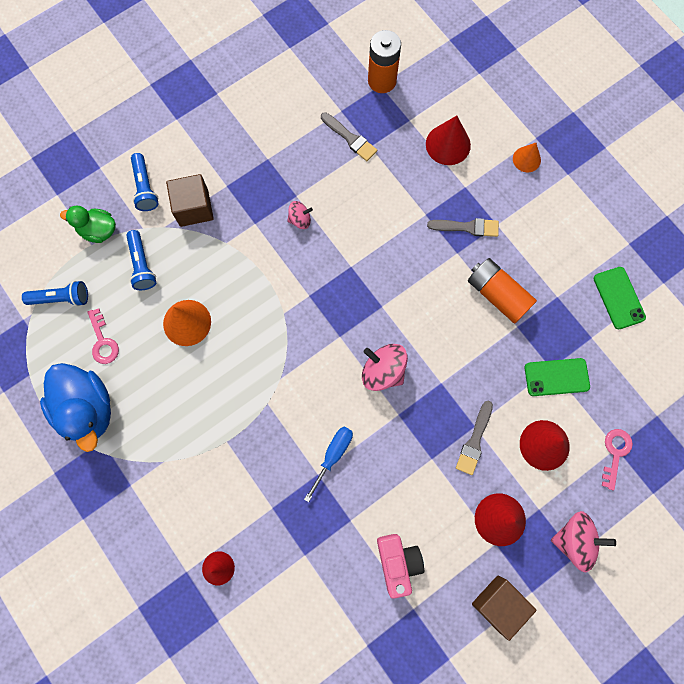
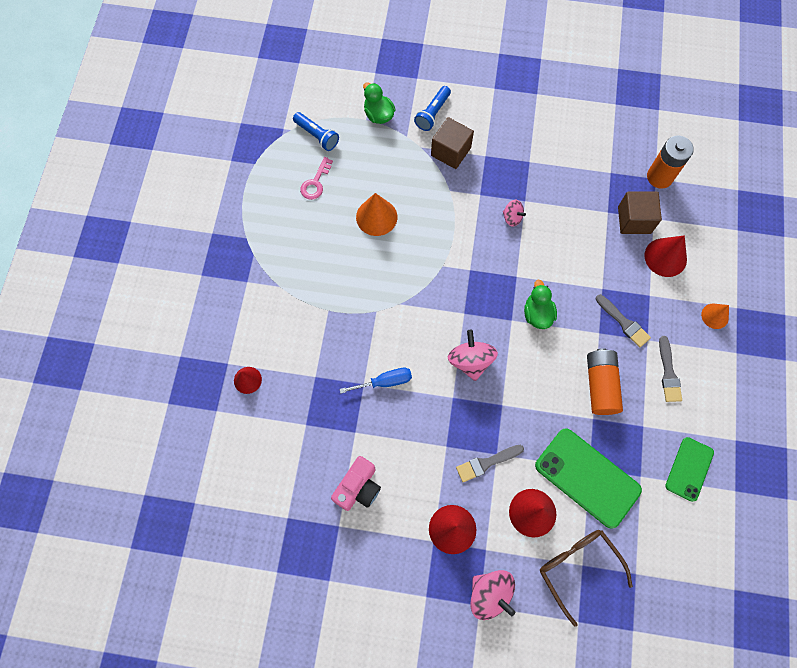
camera: 45 degrees right, 5 degrees down
blue duck [40,363,111,452] -> none
blue flashlight [126,230,156,290] -> none
grey brush [321,112,377,161] -> grey brush moved to [659,336,682,402]
brown cube [472,576,536,641] -> brown cube moved to [618,191,662,234]
green phone [525,358,590,396] -> green phone [535,428,642,529], size x1.67
pink key [602,429,633,490] -> brown glasses [540,530,633,627]
none -> green duck [524,280,557,329]

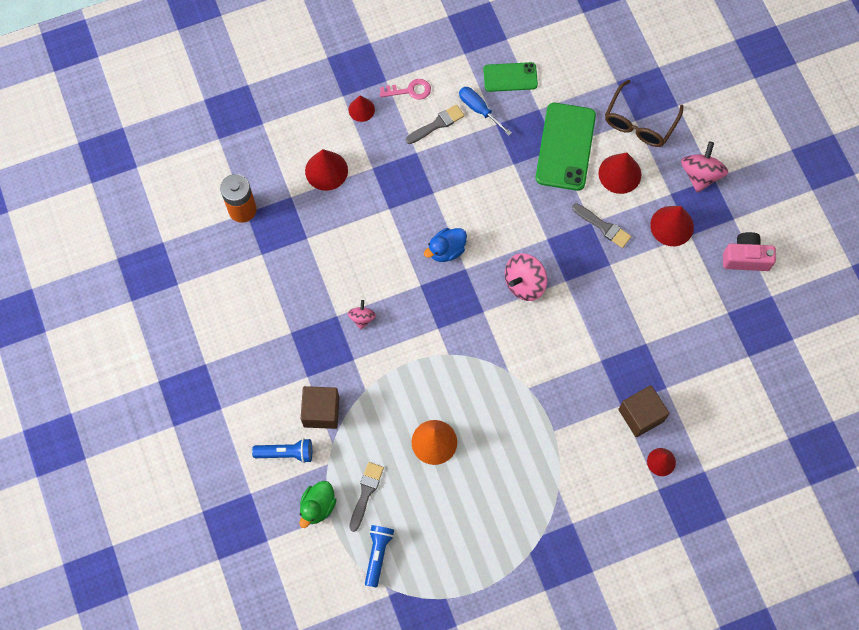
camera: 120 degrees left, 0 degrees up
pink key [300,157,333,200] -> pink key moved to [380,79,431,100]
pink camera [331,456,381,511] -> pink camera moved to [723,232,776,271]
blue screwdriver [339,368,412,394] -> blue screwdriver moved to [459,87,512,136]
green duck [524,280,557,329] -> blue duck [424,228,467,262]
orange battery [587,348,623,415] -> none
grey brush [596,294,651,347] -> grey brush moved to [349,462,384,532]
brown cube [618,191,662,234] -> brown cube moved to [618,385,670,437]
orange cone [701,304,729,329] -> red cone [349,95,375,122]

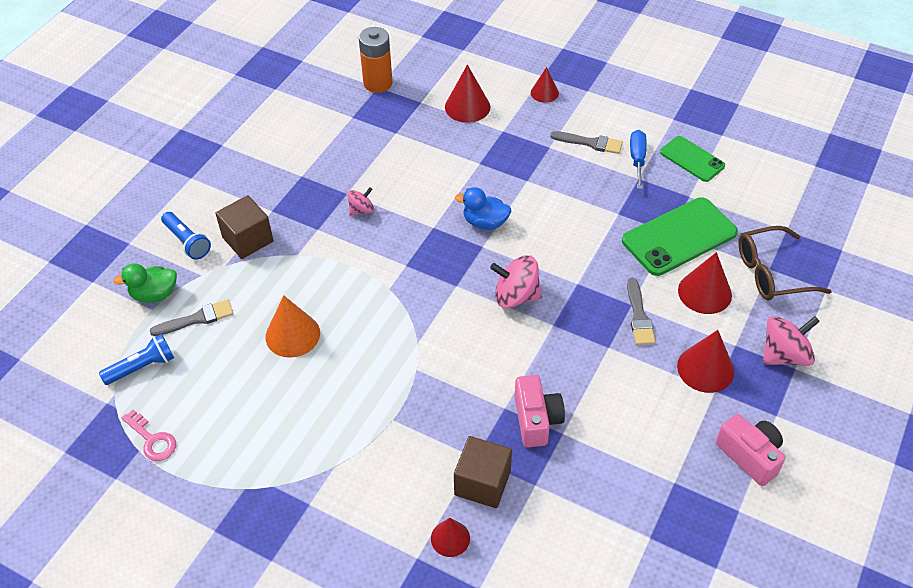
camera: 50 degrees right, 20 degrees down
pink key [380,79,431,100] -> pink key moved to [122,409,176,461]
none -> pink camera [515,375,565,447]

